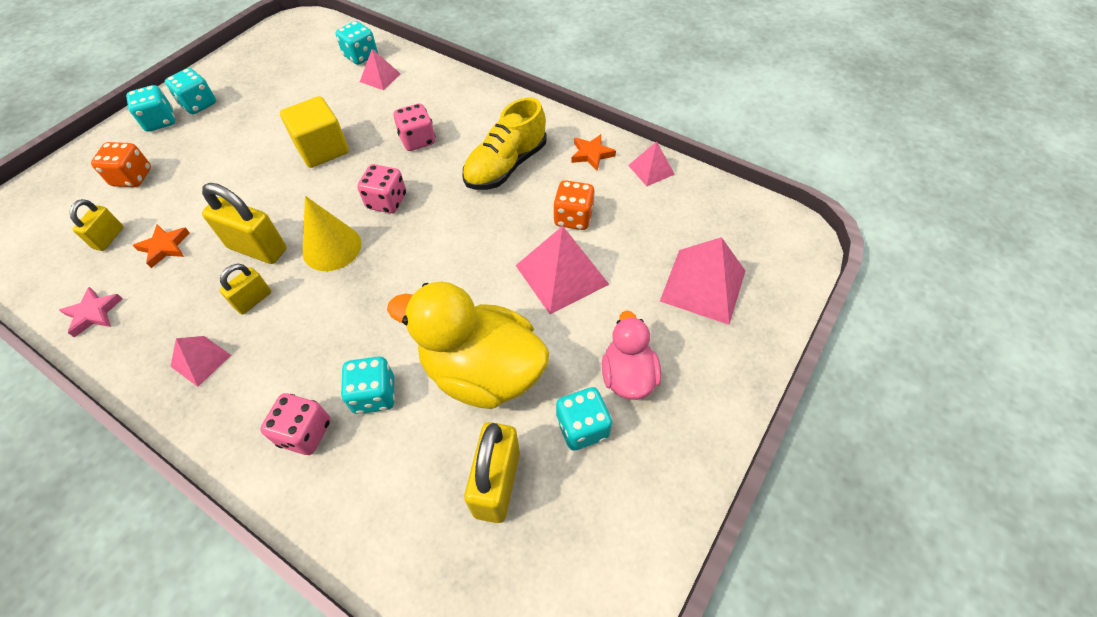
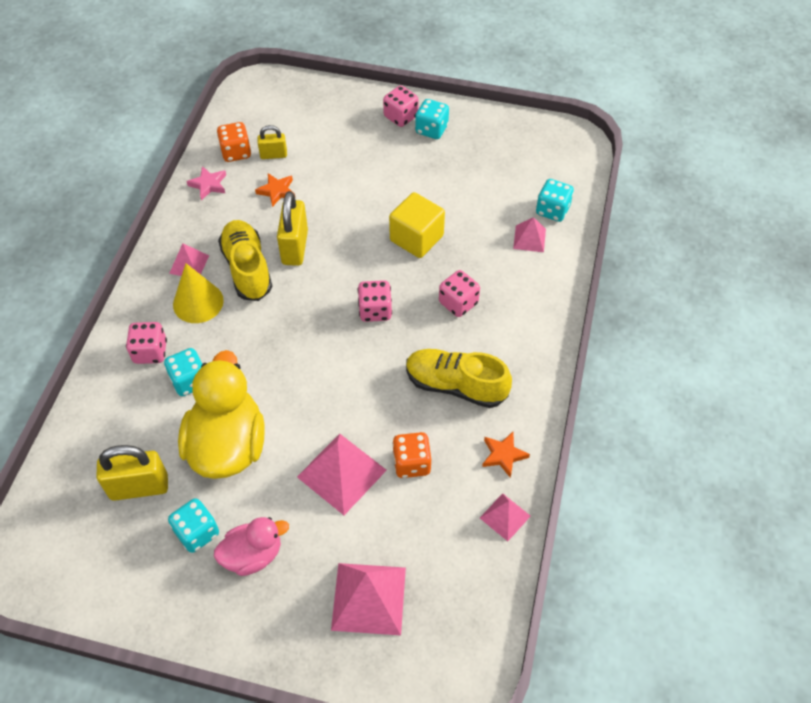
camera: 70 degrees right, 0 degrees up
orange dice [91,142,151,187] -> orange dice moved to [217,122,251,162]
turquoise dice [126,85,175,132] -> pink dice [383,86,419,127]
yellow padlock [220,264,271,314] -> yellow shoe [218,220,272,301]
yellow cone [302,196,362,271] -> yellow cone moved to [173,263,224,323]

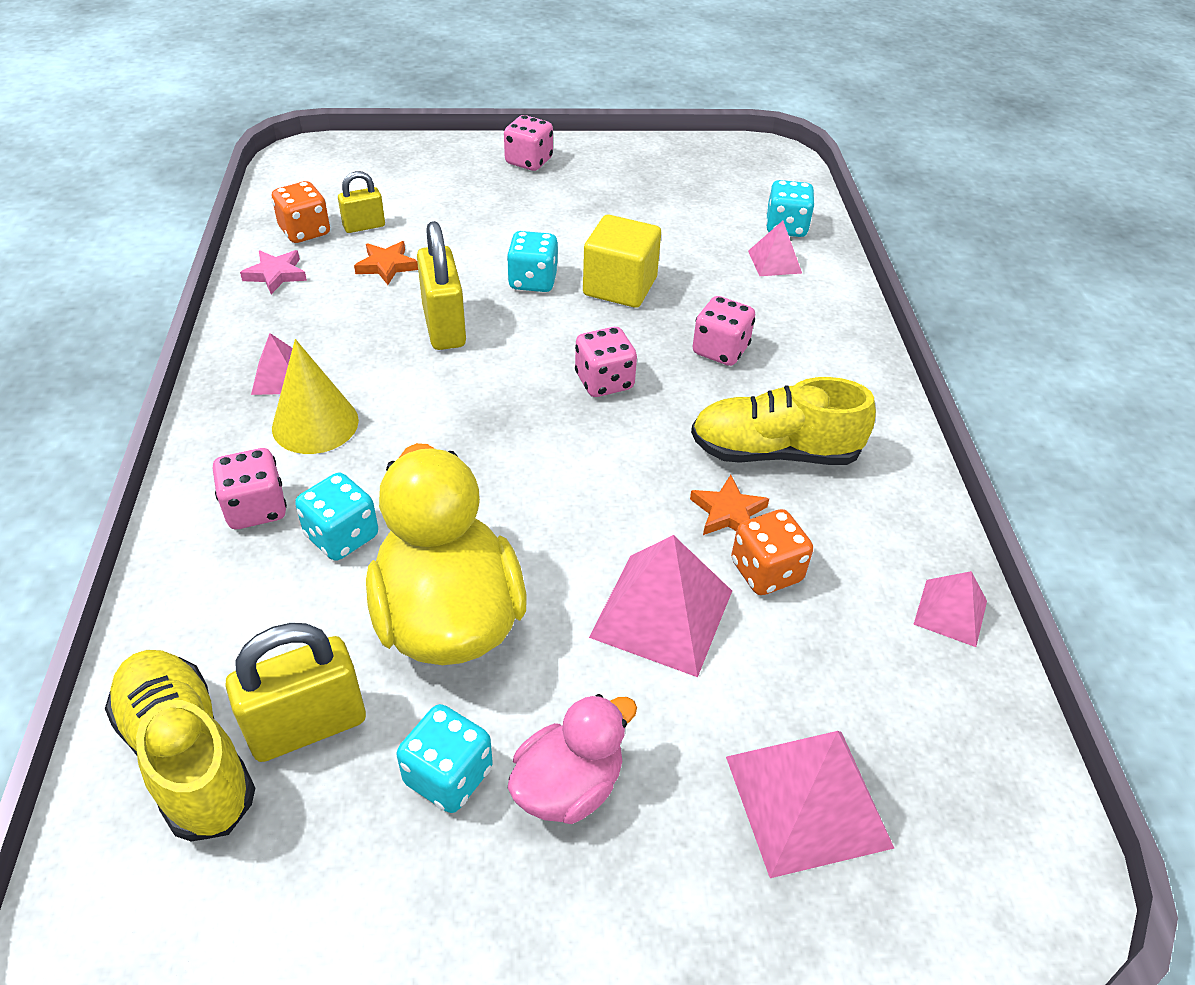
camera: 20 degrees left, 10 degrees down
yellow shoe [218,220,272,301] -> yellow shoe moved to [105,650,255,841]
turquoise dice [415,99,449,139] -> turquoise dice moved to [507,231,558,292]
orange star [482,432,530,478] -> orange star moved to [690,475,769,535]

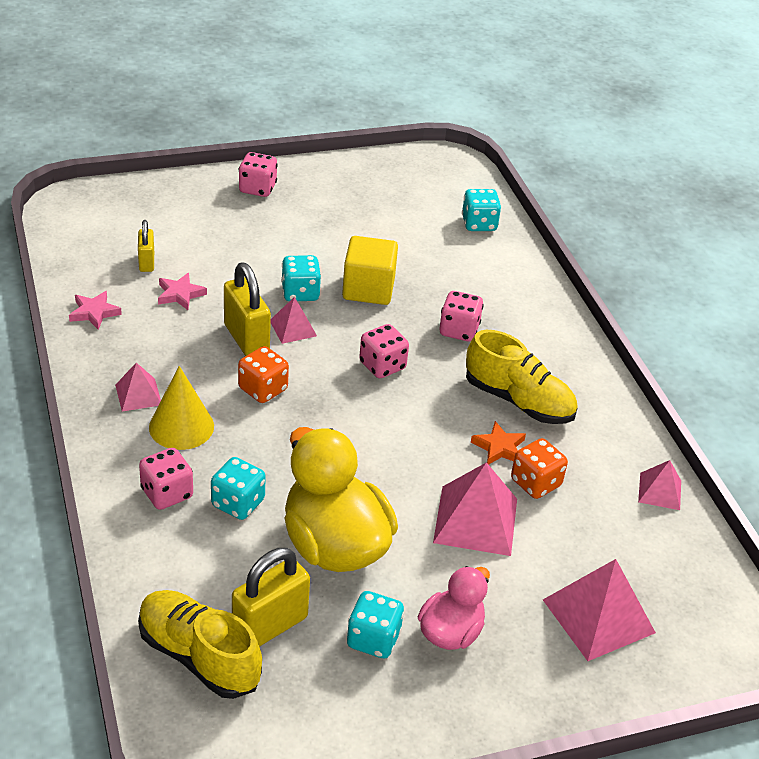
camera: 15 degrees left, 5 degrees down
orange dice [272,181,330,243] -> orange dice moved to [238,346,289,403]
yellow padlock [338,171,385,233] -> yellow padlock turned 60 degrees counterclockwise [138,220,154,272]
orange star [354,241,418,285] -> pink star [158,273,207,310]
yellow shoe [691,377,876,465] -> yellow shoe turned 135 degrees counterclockwise [466,330,578,424]
pink pyramid [748,221,802,276] -> pink pyramid moved to [271,297,317,344]

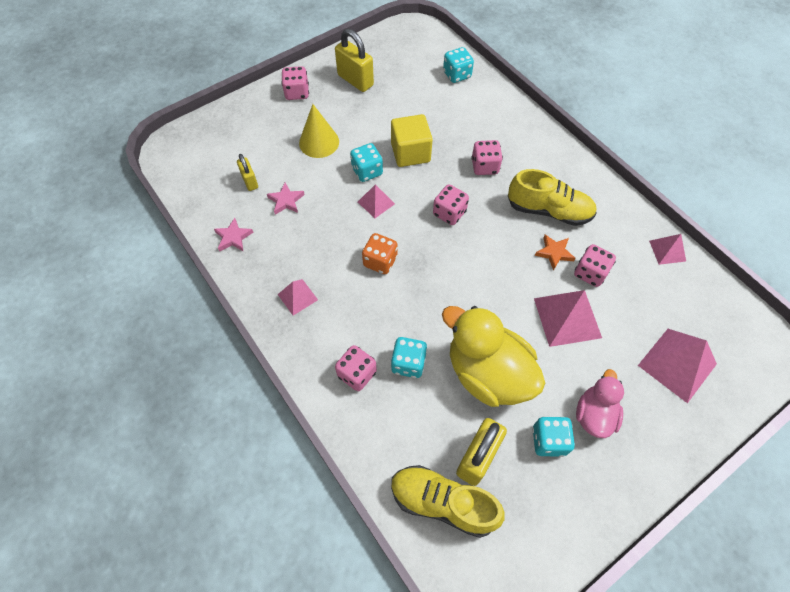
camera: 15 degrees left, 20 degrees up
yellow cone [149,366,214,450] -> yellow cone moved to [299,104,339,158]
yellow padlock [224,262,271,356] -> yellow padlock moved to [335,29,374,92]
orange dice [511,438,568,499] -> pink dice [574,244,616,287]

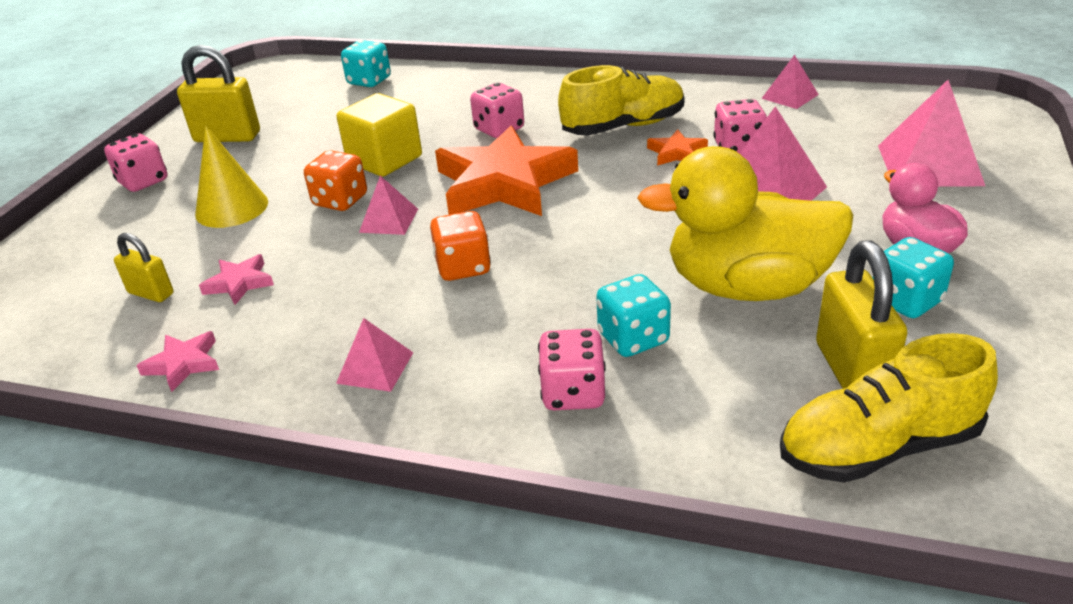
camera: 35 degrees left, 25 degrees down
turquoise dice [350,143,383,182] -> orange dice [304,150,367,211]
pink dice [433,184,469,225] -> orange star [435,126,578,216]

